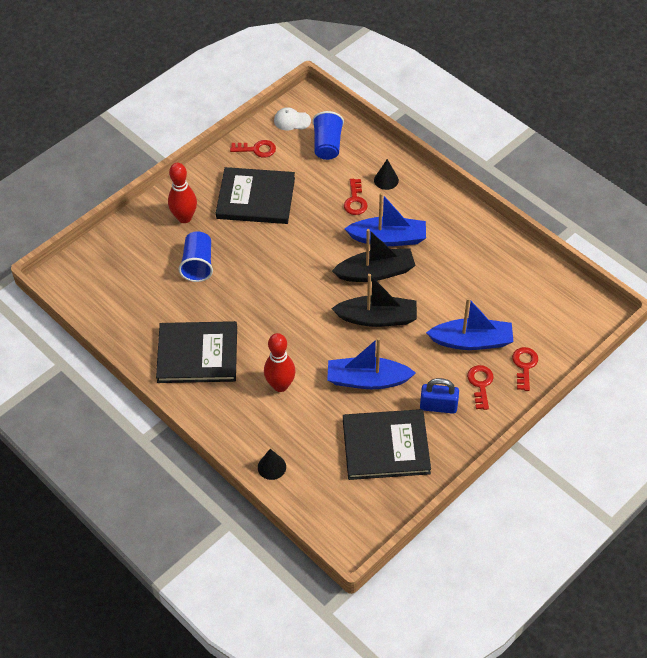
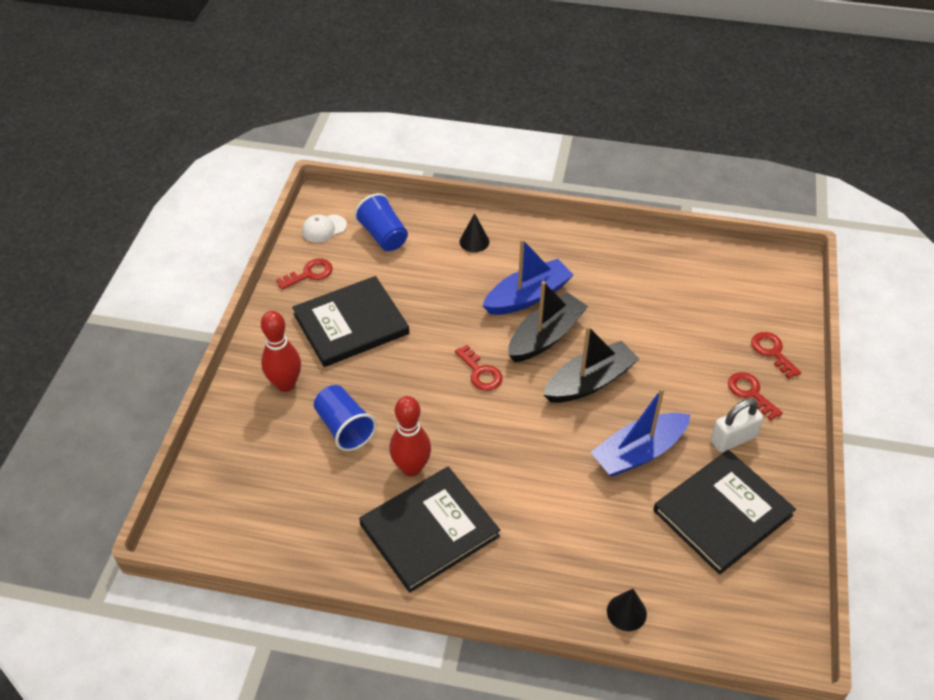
camera: 35 degrees left, 5 degrees down
red bowling pin [264,333,296,392] -> red bowling pin moved to [389,396,431,477]
red key [344,179,368,215] -> red key moved to [455,345,502,391]
blue padlock [420,378,459,414] -> white padlock [711,399,763,452]
blue boat [426,297,513,350] -> none

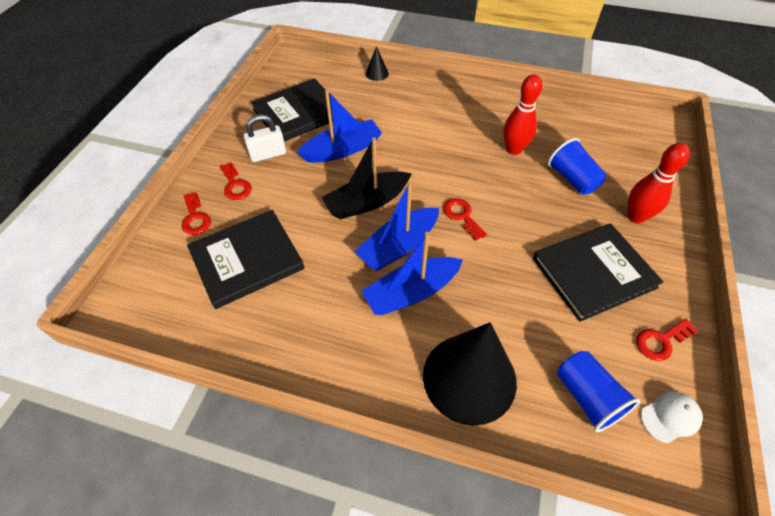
camera: 175 degrees left, 5 degrees up
black book [359,467,500,593] -> black book moved to [187,210,304,309]
black cone [459,213,489,252] -> black cone [423,322,517,426], size x2.48
black boat [508,281,589,362] -> blue boat [354,181,439,271]

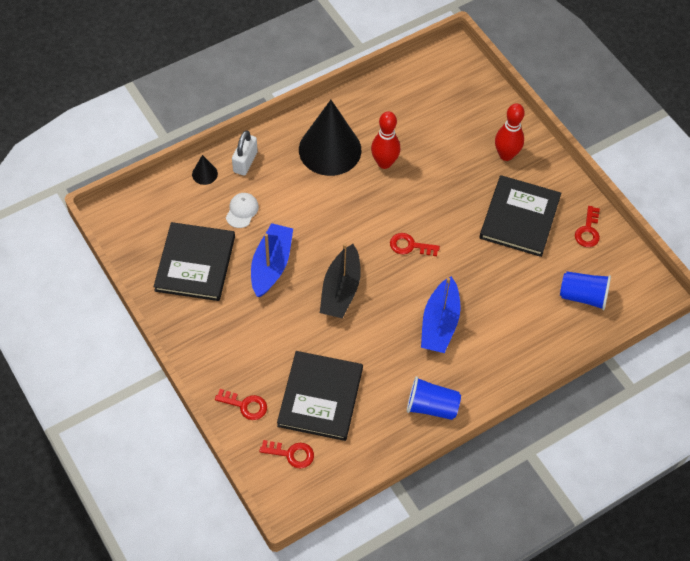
camera: 50 degrees left, 5 degrees up
red key [220,162,252,200] -> red key moved to [259,440,314,469]
white padlock [243,114,286,162] -> white padlock moved to [232,131,258,175]
blue boat [354,181,439,271] -> none
black cone [423,322,517,426] -> black cone moved to [299,100,361,176]
blue cup [548,138,606,195] -> blue cup moved to [407,376,461,420]
white cap [641,391,703,443] -> white cap moved to [226,193,259,228]

